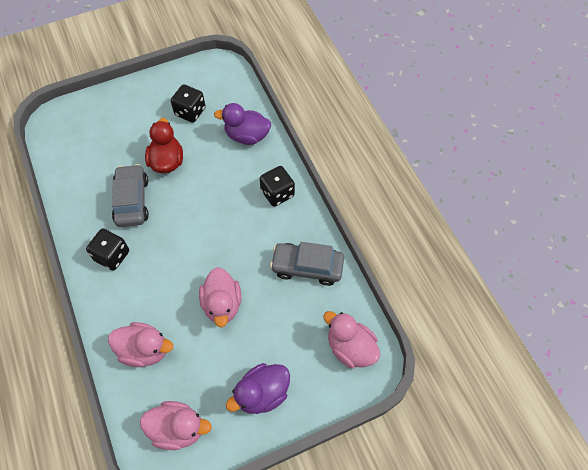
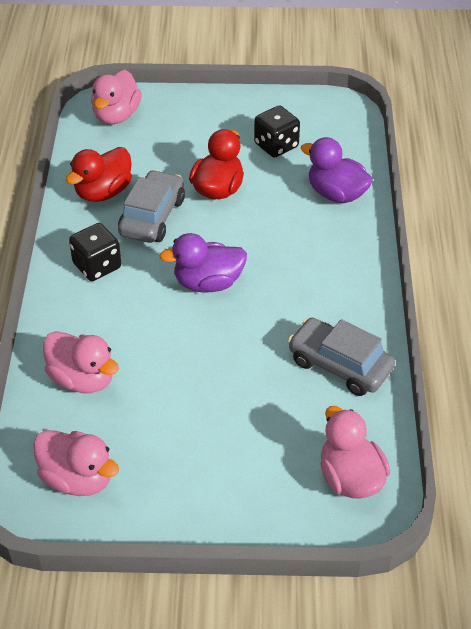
camera: 25 degrees right, 15 degrees down
pink duck [199,267,241,327] -> pink duck moved to [91,70,142,124]
purple duck [226,363,290,414] -> purple duck moved to [159,233,247,293]
black dice [260,166,295,207] -> none
none -> red duck [66,147,132,202]

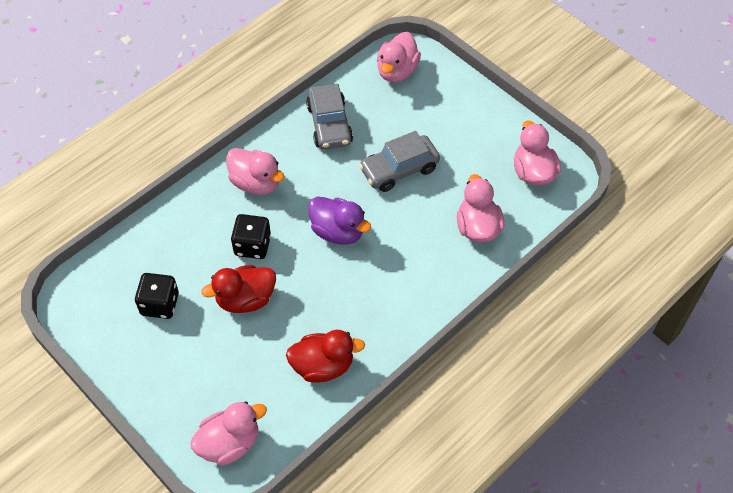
camera: 135 degrees left, 10 degrees up
black dice [69,223,121,281] -> black dice moved to [231,214,271,259]
grey car [118,170,185,243] -> grey car moved to [359,131,440,192]
purple duck [301,137,373,203] -> none
none -> pink duck [226,148,285,195]

